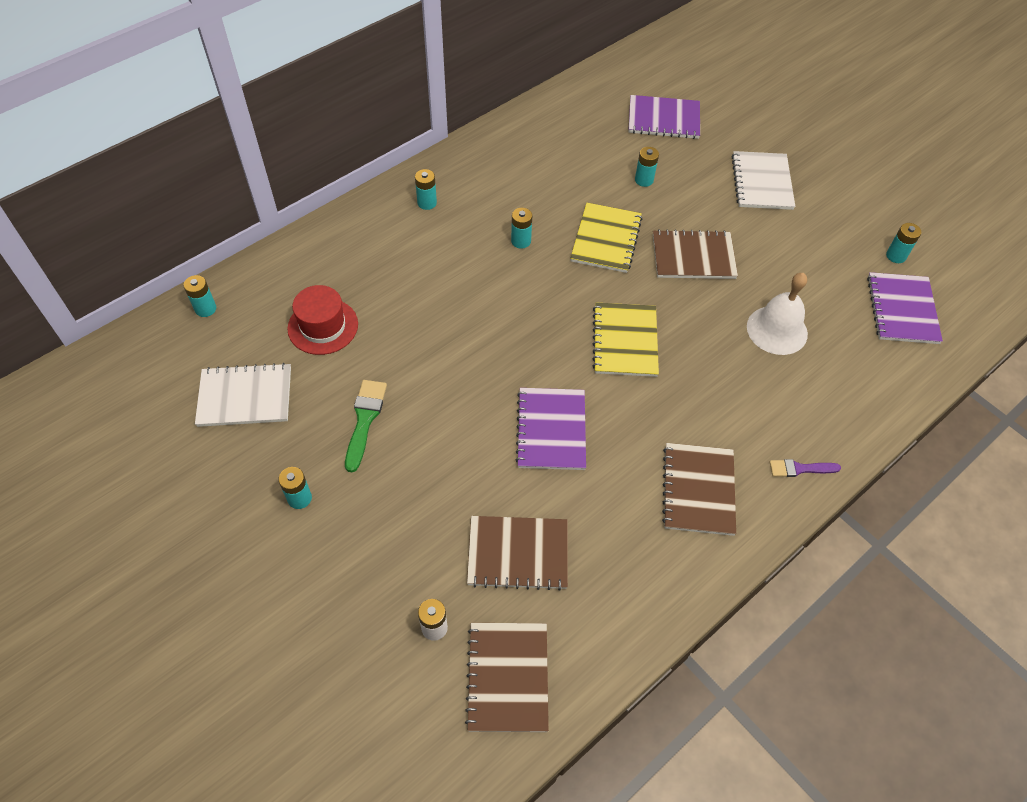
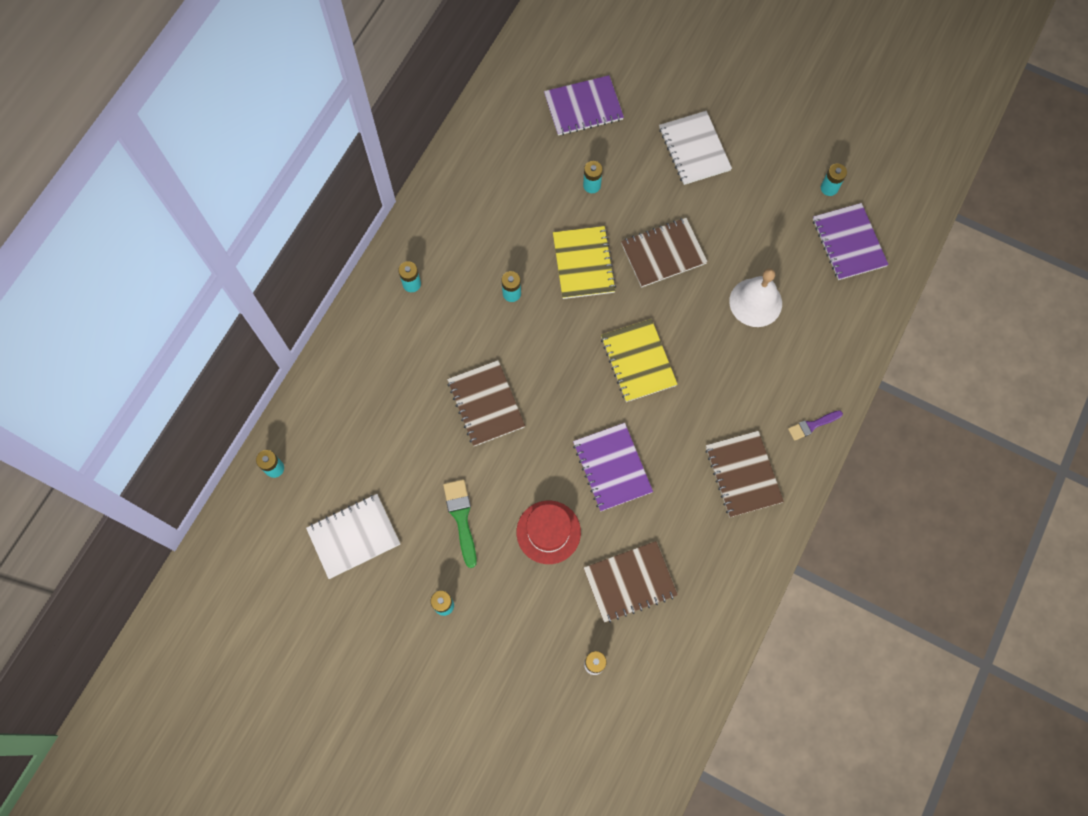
camera: 20 degrees left, 15 degrees up
red hat [287,285,358,355] -> red hat moved to [517,501,581,564]
brown notebook [465,623,549,732] -> brown notebook moved to [447,360,525,446]

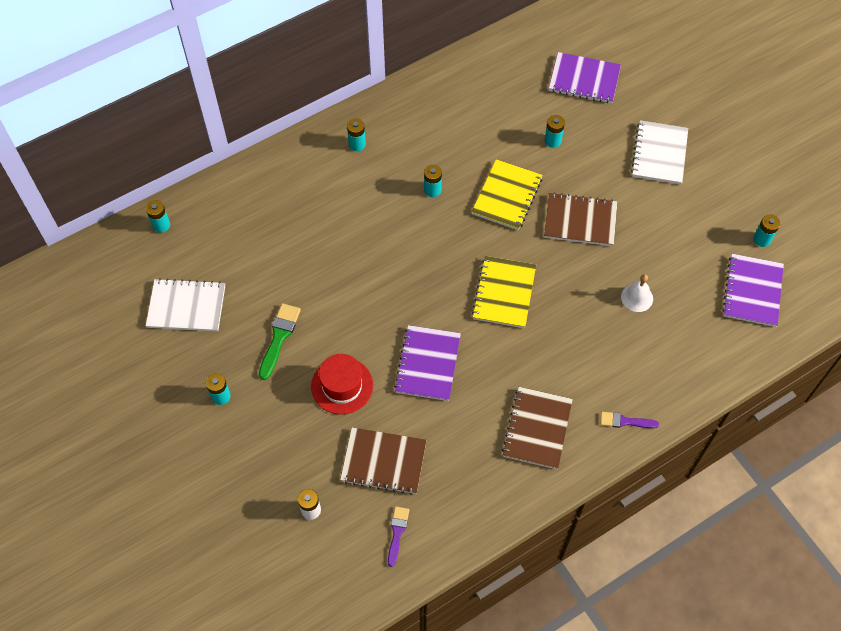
camera: 30 degrees right, 10 degrees down
brown notebook [447,360,525,446] -> none
white bell [729,268,782,327] -> white bell [621,274,653,312], size x0.62
none -> purple brush [388,507,409,567]

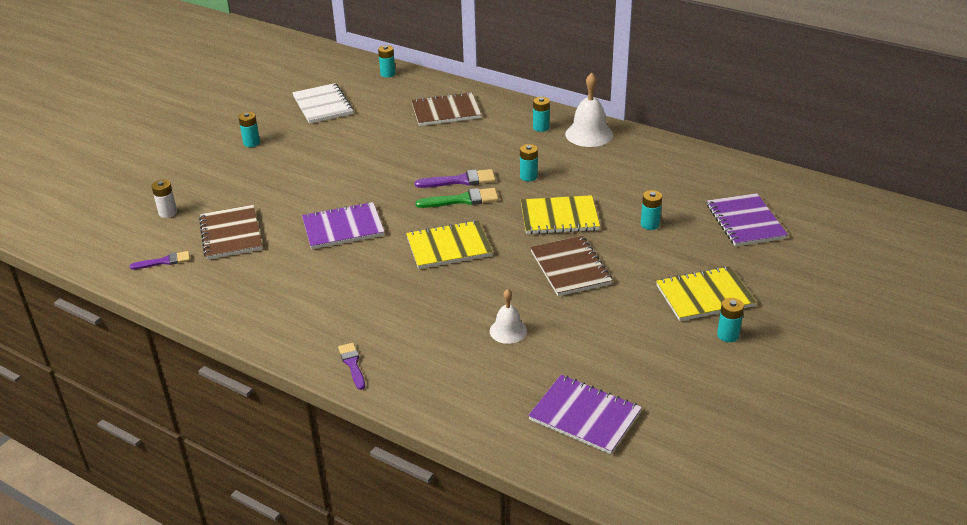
camera: 65 degrees right, 25 degrees down
green brush [259,303,301,380] -> green brush moved to [415,188,499,208]
red hat [311,354,373,415] -> none
brown notebook [502,387,573,469] -> brown notebook moved to [411,92,481,126]
white notebook [631,120,688,184] -> yellow notebook [656,266,756,321]
purple notebook [722,254,784,327] -> purple notebook turned 45 degrees clockwise [528,375,642,454]
turquoise battery [753,215,780,247] -> turquoise battery moved to [717,298,744,342]
none -> purple brush [415,169,496,188]
none -> white bell [565,73,613,147]

